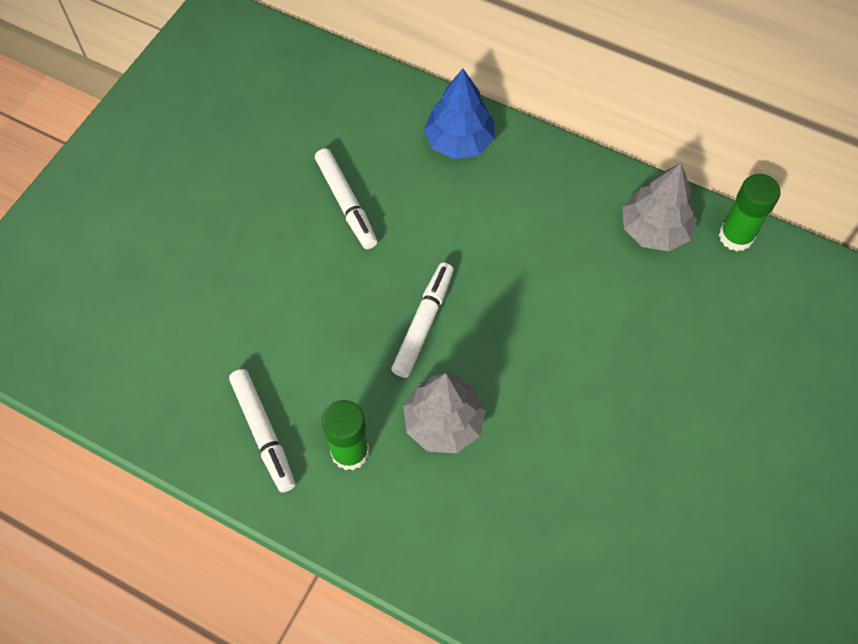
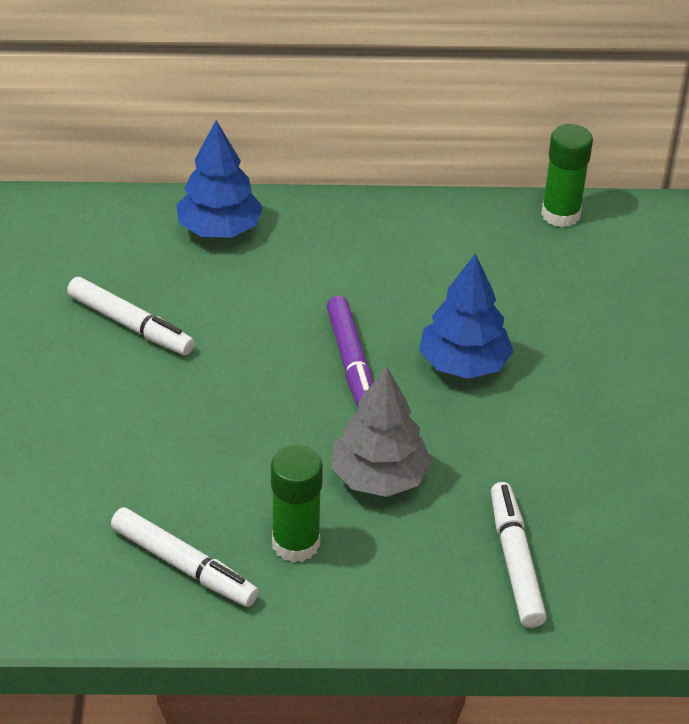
camera: 30 degrees left, 20 degrees down
white marker [391,263,454,378] -> white marker moved to [491,482,547,628]
grey tree [622,163,697,251] -> none
none -> purple marker [326,296,373,407]
none -> blue tree [419,253,513,379]

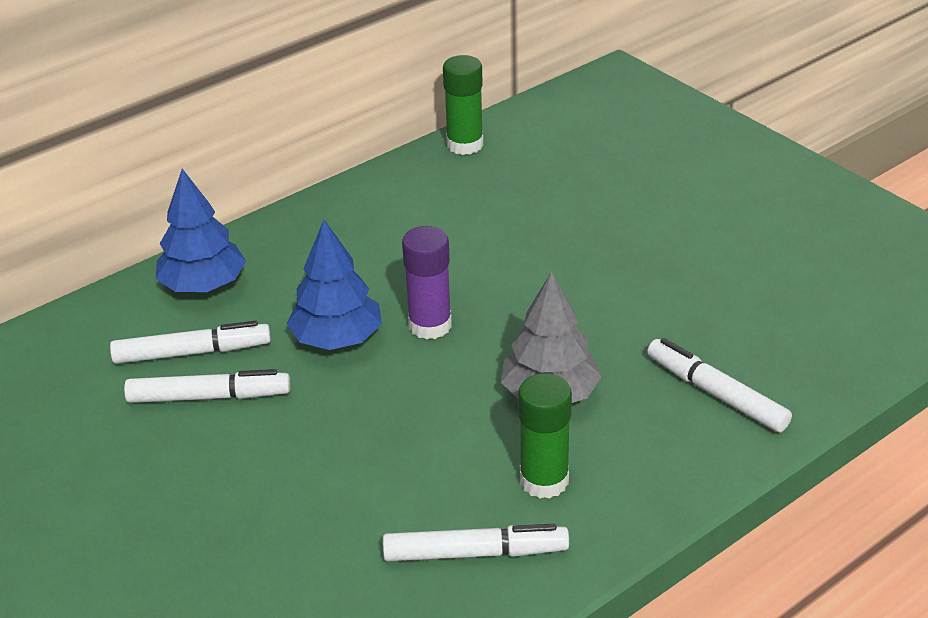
camera: 35 degrees left, 5 degrees down
purple marker [326,296,373,407] -> purple glue stick [402,226,452,340]
blue tree [419,253,513,379] -> blue tree moved to [287,220,382,350]
none -> white marker [110,321,271,364]

